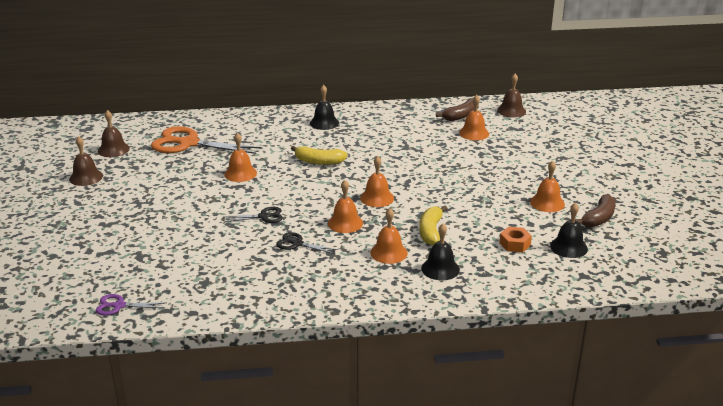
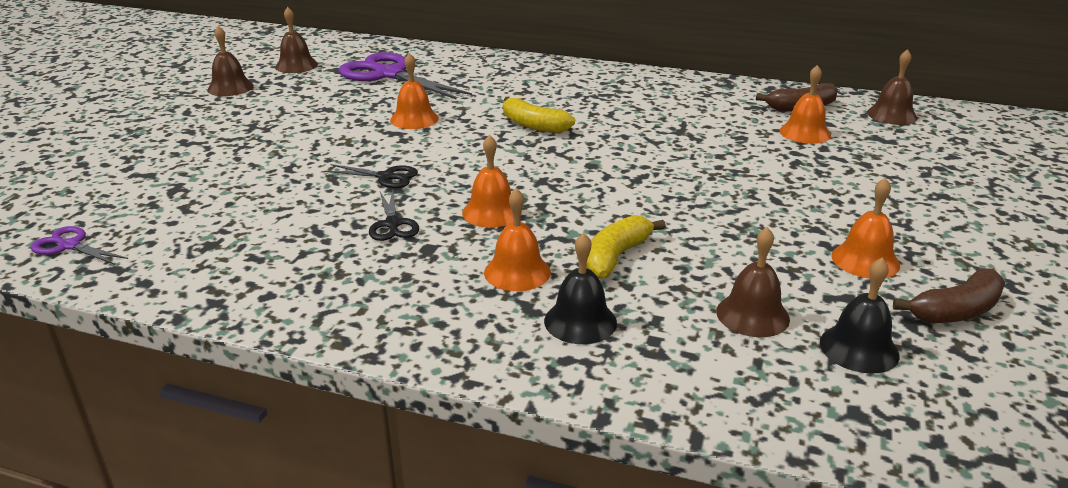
camera: 25 degrees right, 0 degrees up
orange scissors [151,126,262,154] -> purple scissors [338,52,472,100]
black scissors [276,232,338,254] -> black scissors turned 150 degrees counterclockwise [369,190,419,241]
black bell [310,85,339,130] -> none
orange bell [360,156,394,207] -> none
orange nut [500,227,532,252] -> brown bell [716,227,790,337]

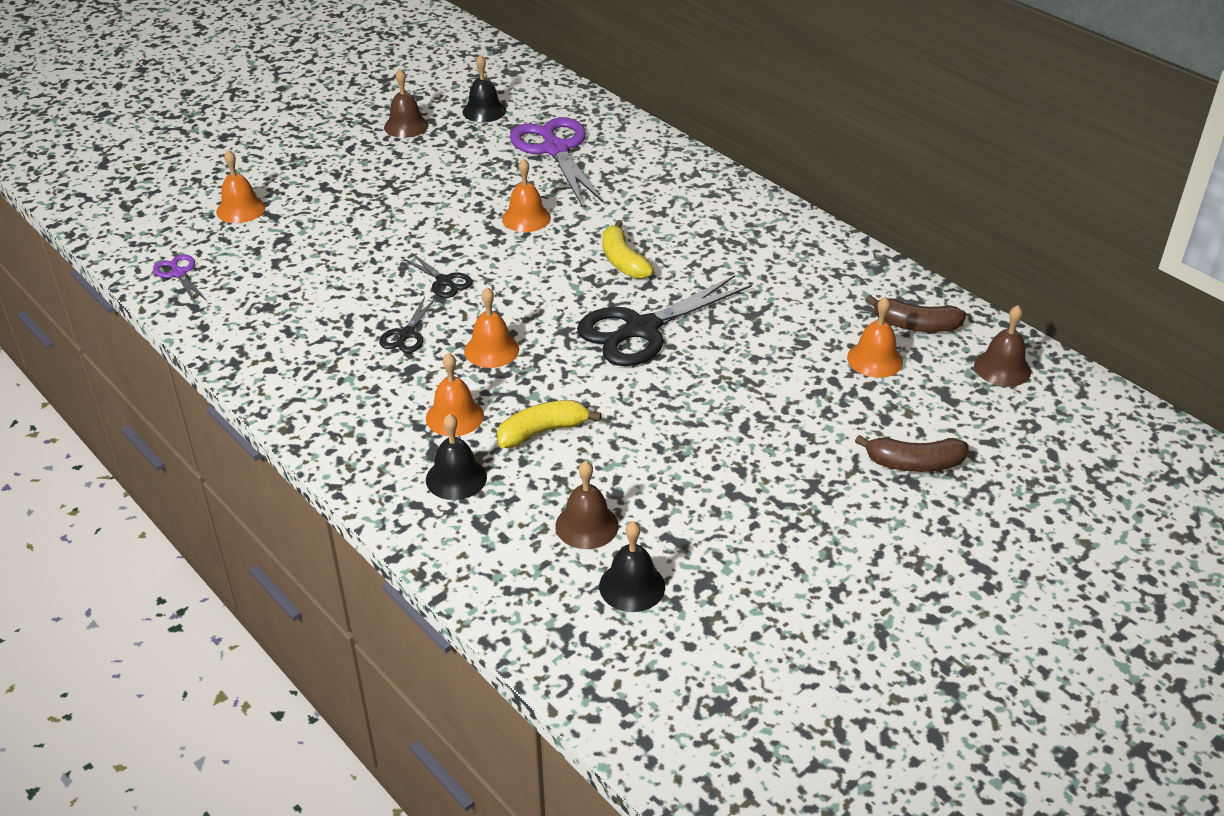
camera: 30 degrees right, 10 degrees up
brown bell [275,7,318,73] -> black bell [462,54,506,122]
orange bell [831,178,900,278] -> orange bell moved to [216,150,266,223]
brown banana [893,268,1005,323] -> brown banana moved to [855,435,968,472]
none -> black scissors [577,275,752,366]

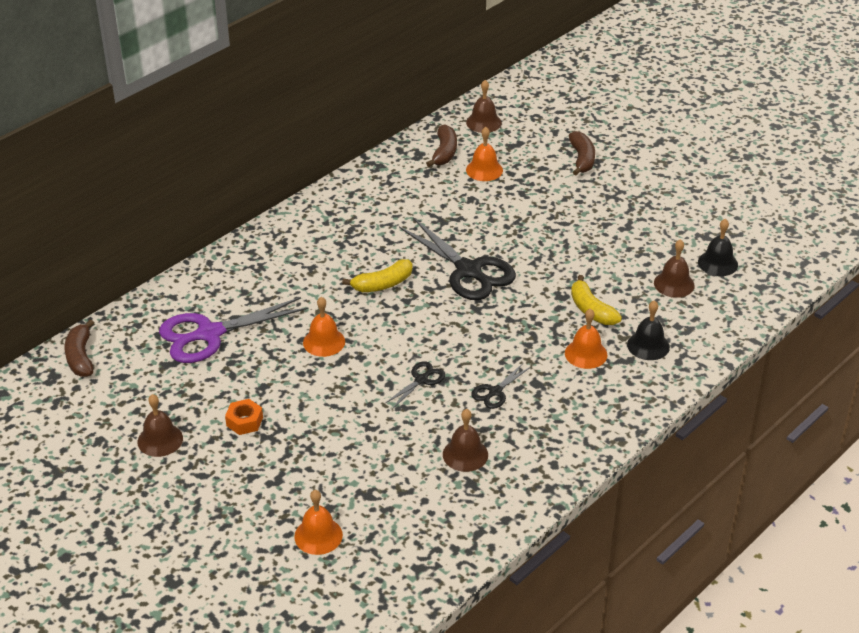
camera: 95 degrees left, 0 degrees up
purple scissors [153,254,207,304] -> none
black scissors [379,297,436,353] -> black scissors turned 120 degrees clockwise [471,363,531,409]
black bell [462,54,506,122] -> none
orange bell [464,287,519,368] -> none
none -> brown banana [65,319,94,377]
none -> orange nut [225,399,263,435]
none -> brown bell [443,409,488,472]

